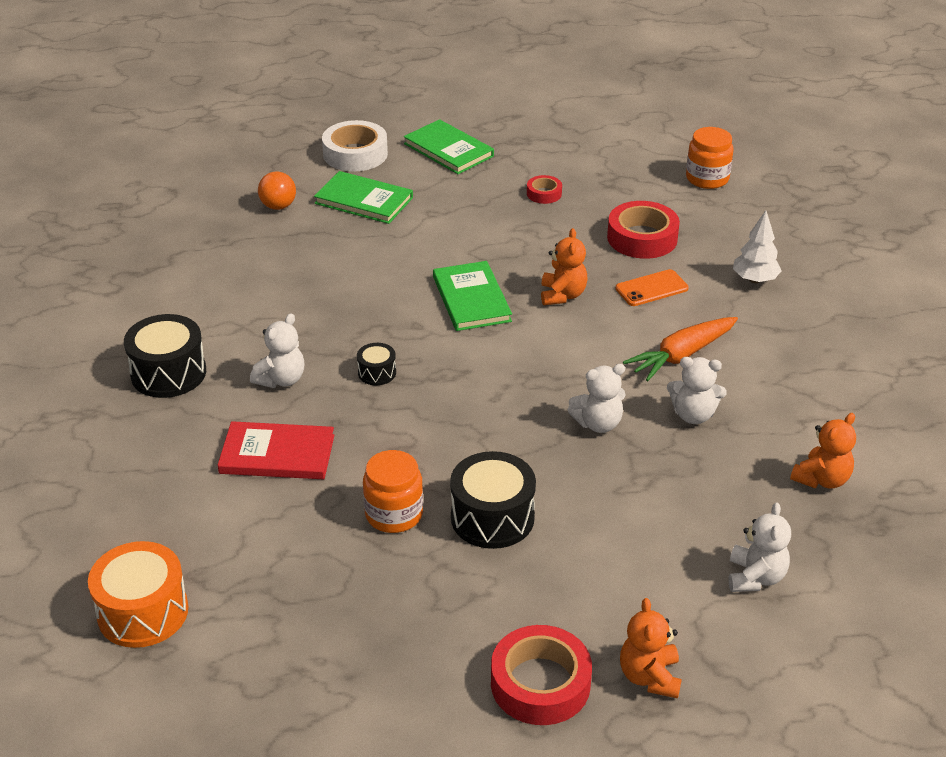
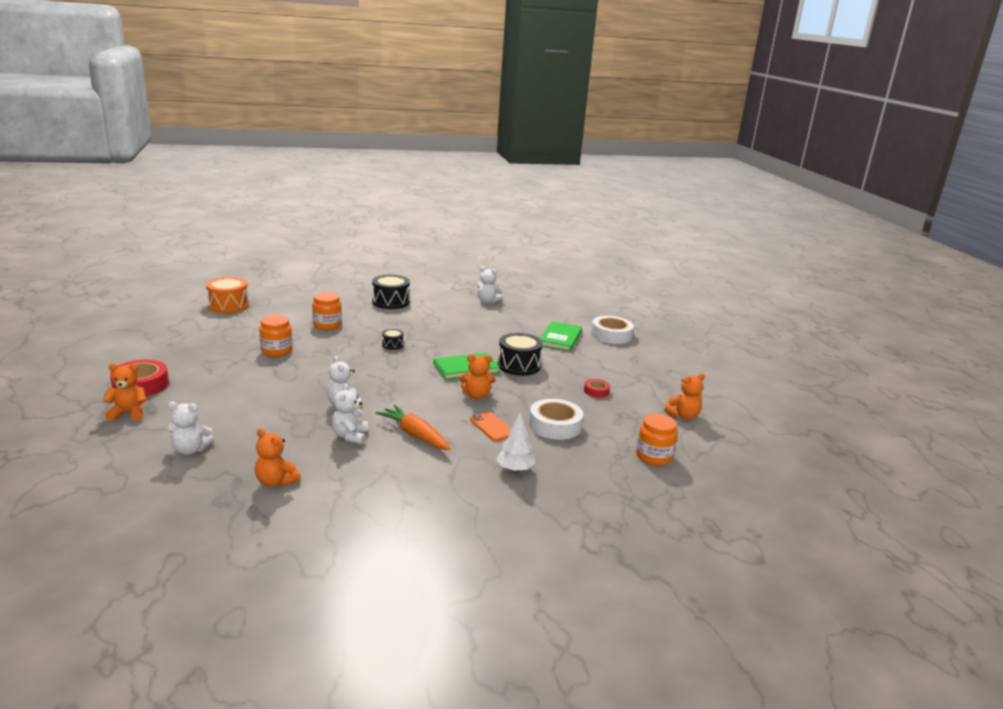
camera: 80 degrees right, 15 degrees down
red book [218,421,334,479] -> orange jar [312,292,342,330]
white teddy bear [250,313,305,388] -> white teddy bear moved to [478,266,503,303]
orange ball [258,171,296,210] -> none
green book [404,119,494,174] -> none
black drum [450,451,536,549] -> black drum moved to [498,333,543,376]
red tape [607,201,680,259] -> white tape [529,399,583,440]
none -> orange teddy bear [664,373,705,420]

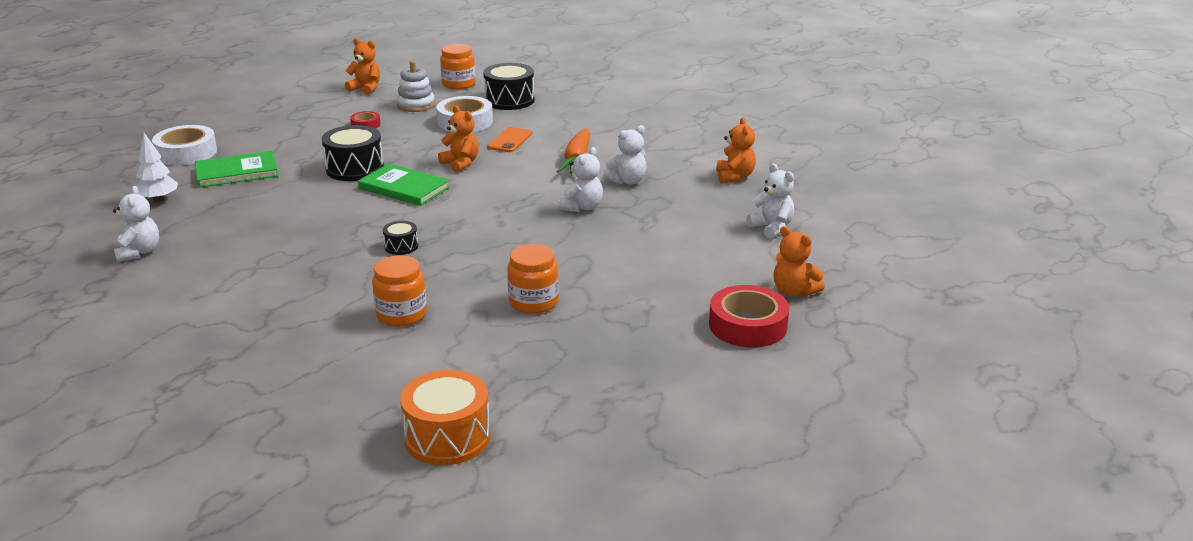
camera: 125 degrees left, 5 degrees up
black drum [372,275,410,309] -> black drum moved to [483,63,535,110]
white tree [496,412,535,473] -> white tree moved to [136,133,178,202]
none -> white stacking toy [397,61,435,112]

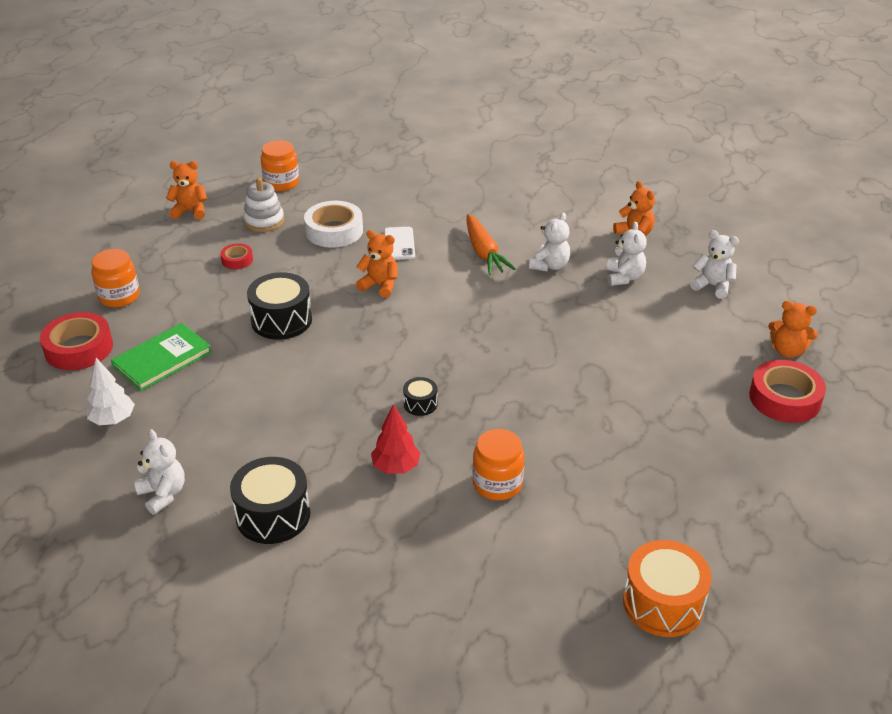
camera: 25 degrees left, 10 degrees up
white tape [152,125,217,165] -> red tape [40,312,113,370]
green book [358,163,450,206] -> none
black drum [483,63,535,110] -> black drum moved to [230,457,310,544]
orange phone [487,127,532,152] -> white phone [384,227,415,260]
orange jar [507,244,559,314] -> orange jar moved to [91,249,140,308]
white teddy bear [559,147,603,212] -> white teddy bear moved to [606,222,647,286]
none -> red tree [371,404,421,474]

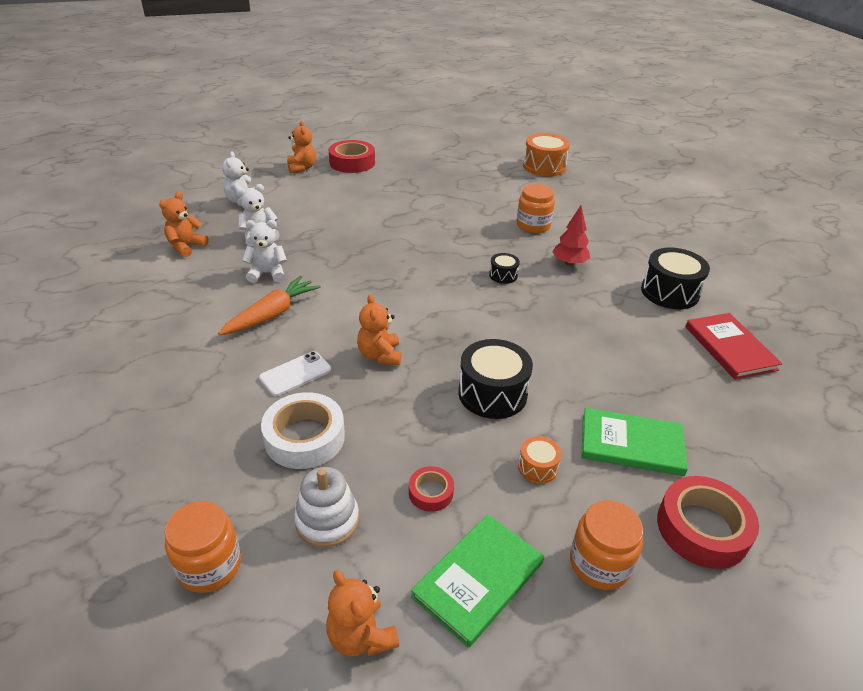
camera: 125 degrees left, 0 degrees up
white tree [87,358,135,425] -> none
white teddy bear [134,429,185,515] -> red book [686,313,783,379]
none -> green book [411,514,544,648]
none -> orange drum [518,436,562,484]

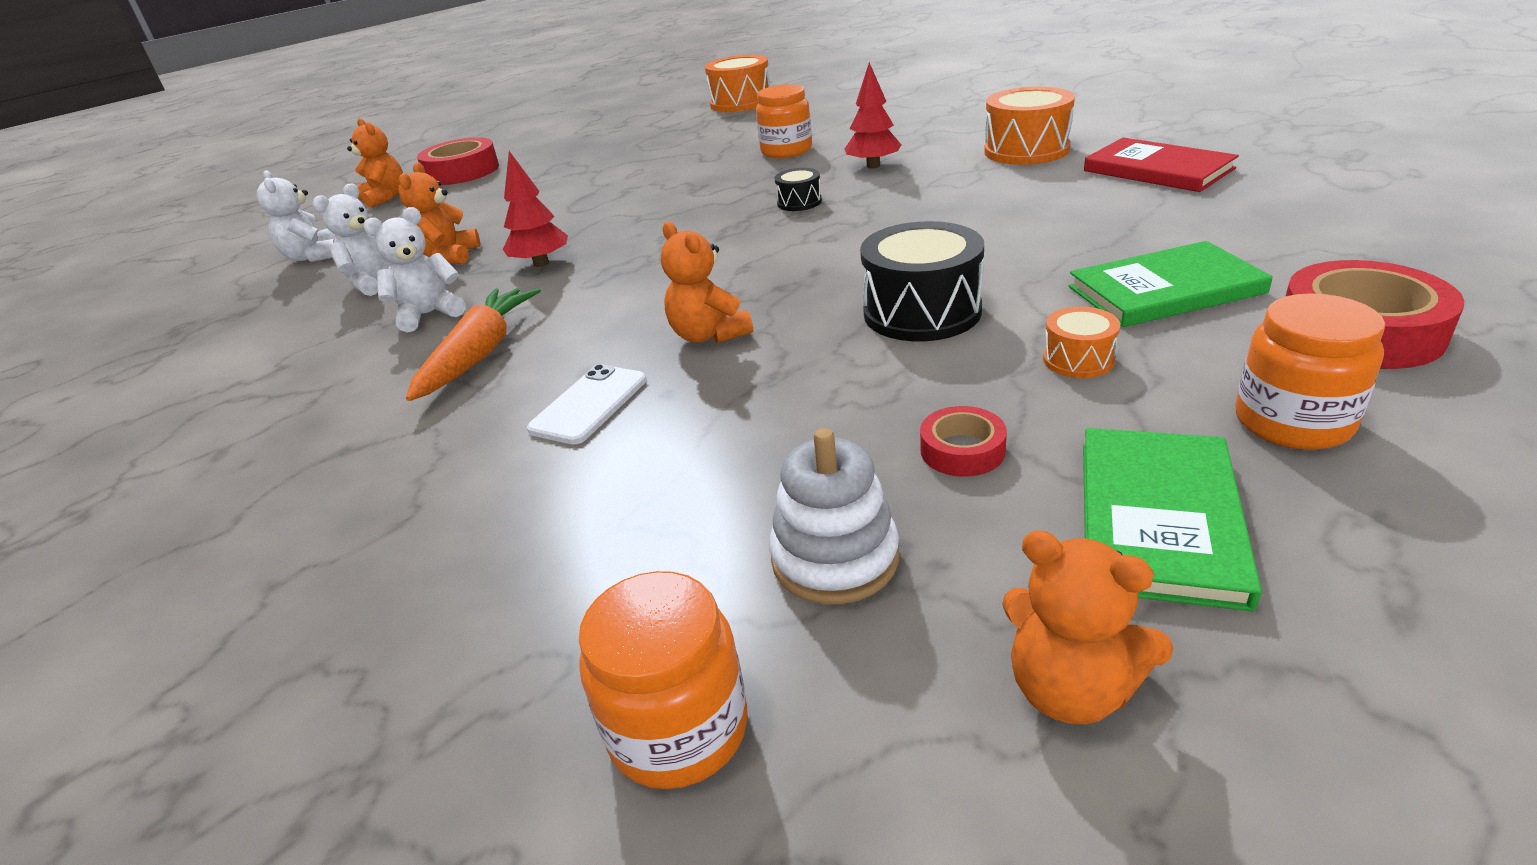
camera: 20 degrees left, 5 degrees down
orange teddy bear [159,192,208,257] -> orange teddy bear moved to [398,162,481,264]
white tape [261,392,345,469] -> none
black drum [641,248,710,309] -> orange drum [984,87,1075,165]
none -> red tree [503,151,568,267]

